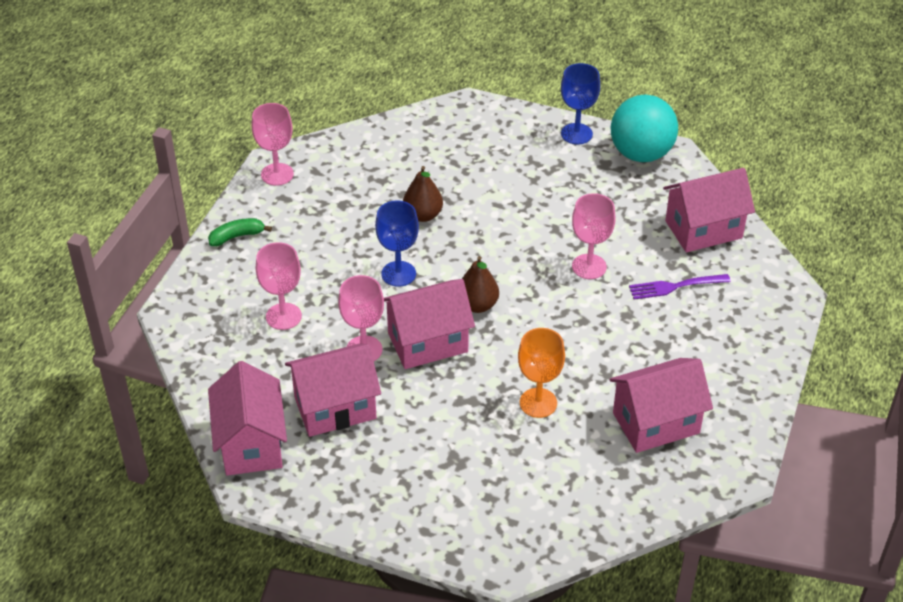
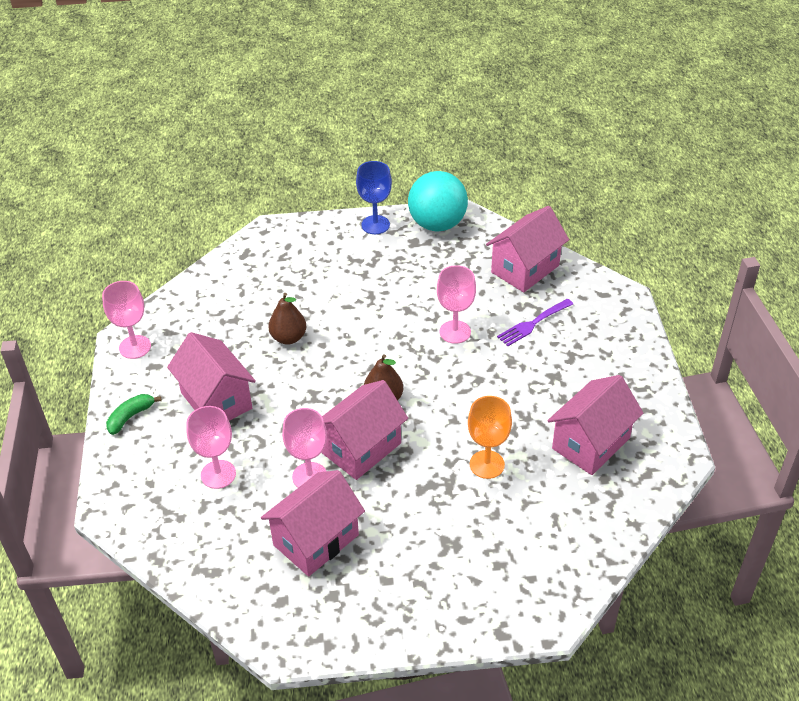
camera: 25 degrees left, 0 degrees up
pink house [208,361,287,476] -> pink house moved to [167,332,256,421]
blue goblet [375,200,419,287] -> none

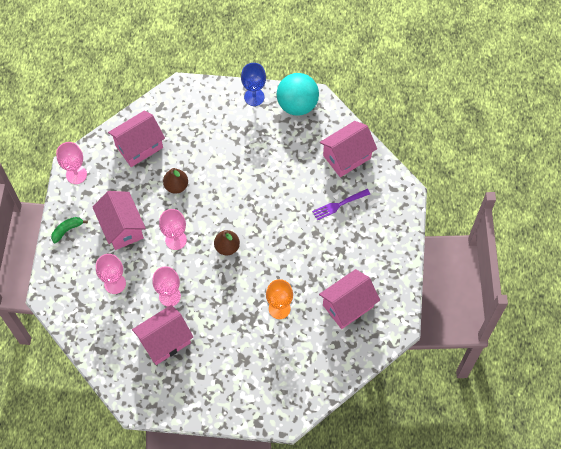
camera: 10 degrees right, 20 degrees up
pink house [322,380,408,480] -> pink house moved to [108,111,165,167]
pink goblet [437,265,476,344] -> pink goblet moved to [159,209,187,250]

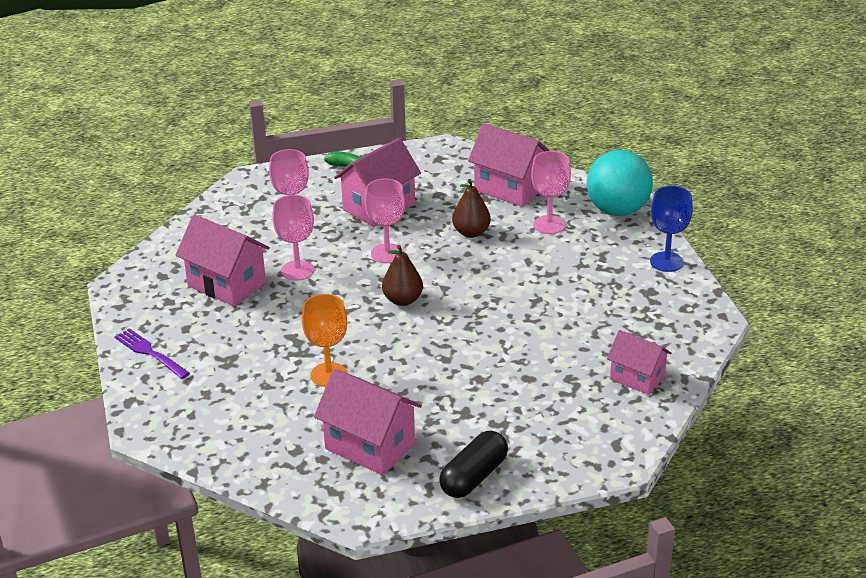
camera: 70 degrees right, 30 degrees down
pink goblet [56,142,87,184] -> pink goblet moved to [531,151,571,234]
turquoise ball [277,73,319,116] -> turquoise ball moved to [586,150,653,216]
purple fork [312,189,370,220] -> purple fork moved to [115,328,190,379]
pink house [320,121,377,177] -> pink house [607,330,672,395], size x0.65
none -> black capsule [439,431,508,498]

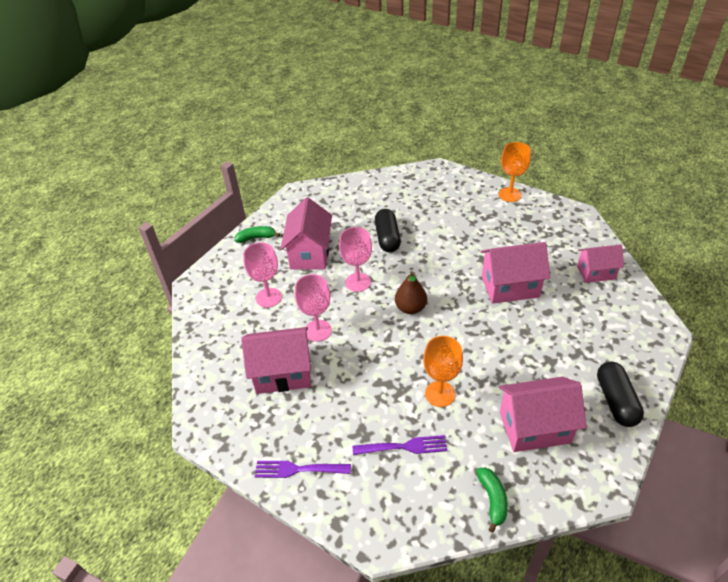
camera: 40 degrees left, 10 degrees up
brown pear [452,179,491,238] -> black capsule [375,209,401,252]
pink house [468,123,550,207] -> pink house moved to [480,242,550,304]
pink goblet [531,151,571,234] -> none
turquoise ball [586,150,653,216] -> none
blue goblet [650,186,693,272] -> orange goblet [499,142,531,202]
none -> purple fork [353,435,447,455]
none -> green banana [476,467,508,533]

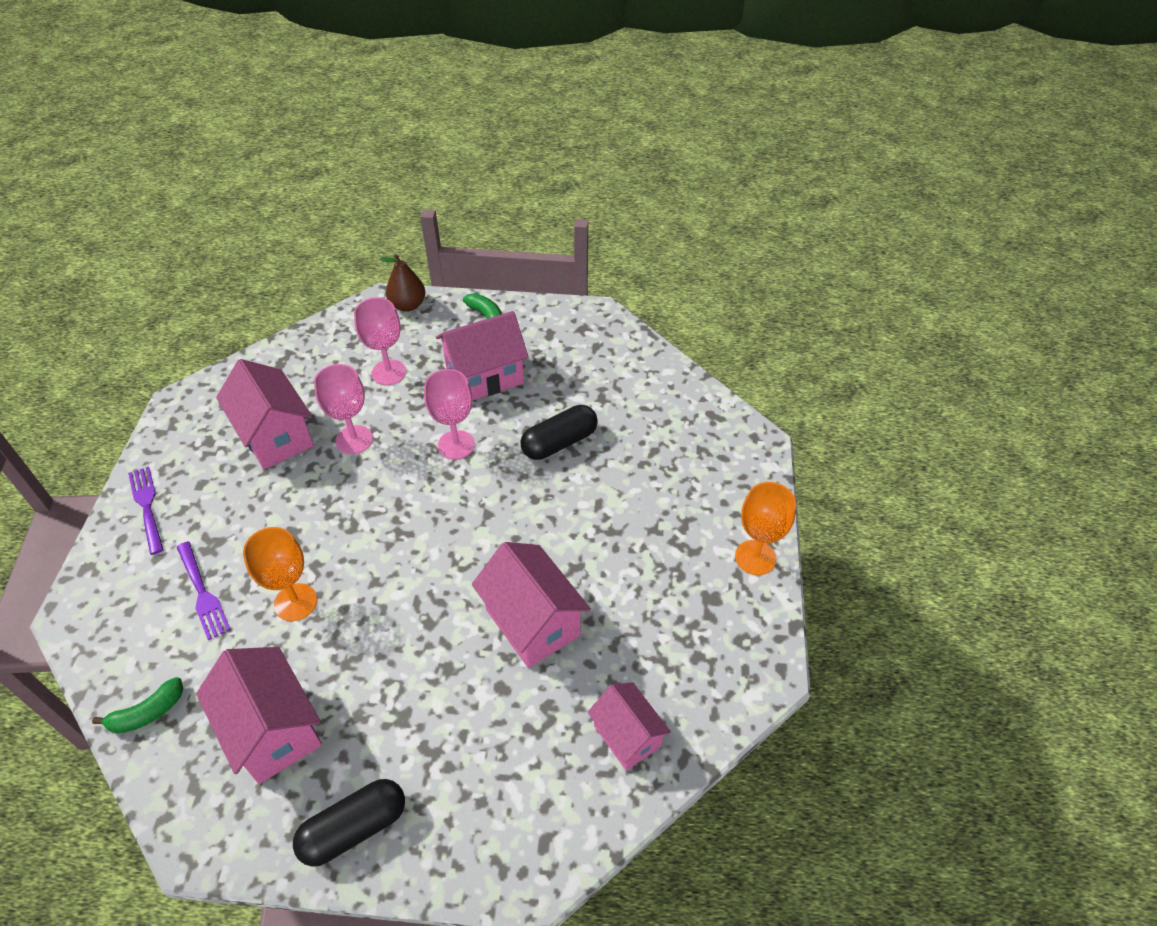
camera: 60 degrees right, 5 degrees up
brown pear [395,271,427,314] -> brown pear moved to [380,254,426,312]

